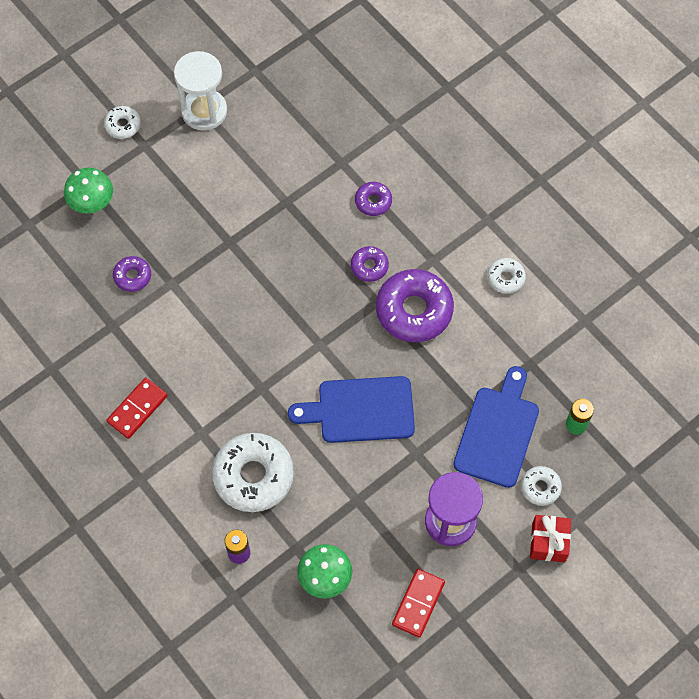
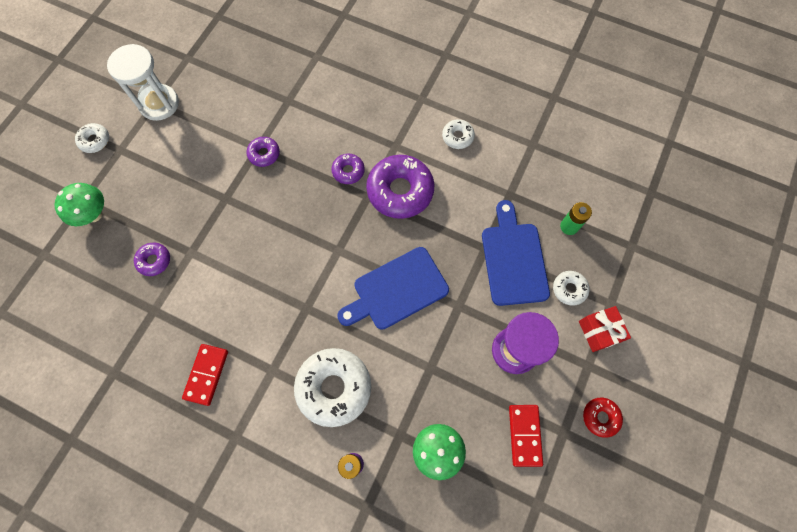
camera: 25 degrees left, 5 degrees up
purple donut [355,182,392,216] -> purple donut moved to [246,137,280,167]
none -> red donut [583,398,623,438]

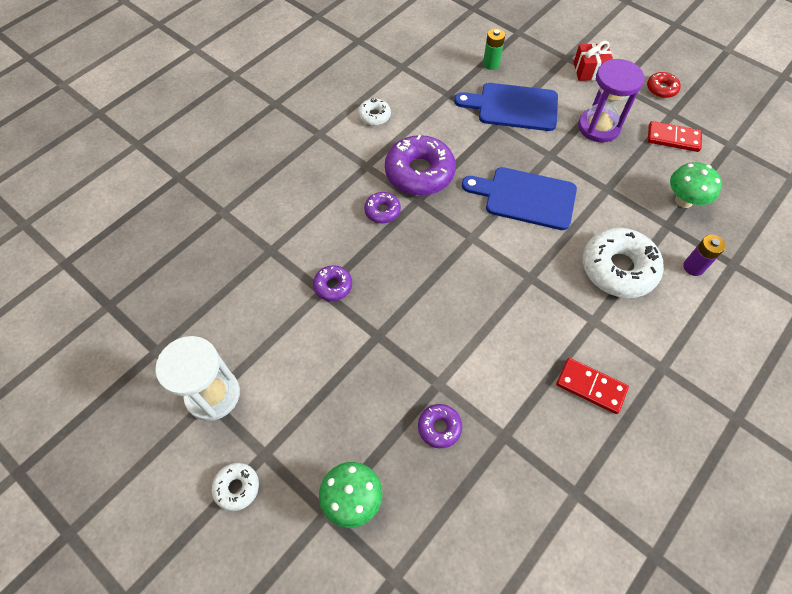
camera: 75 degrees left, 10 degrees down
blue cutting board [337,247,449,330] -> blue cutting board turned 120 degrees clockwise [462,167,577,230]
white donut [553,271,590,306] -> none

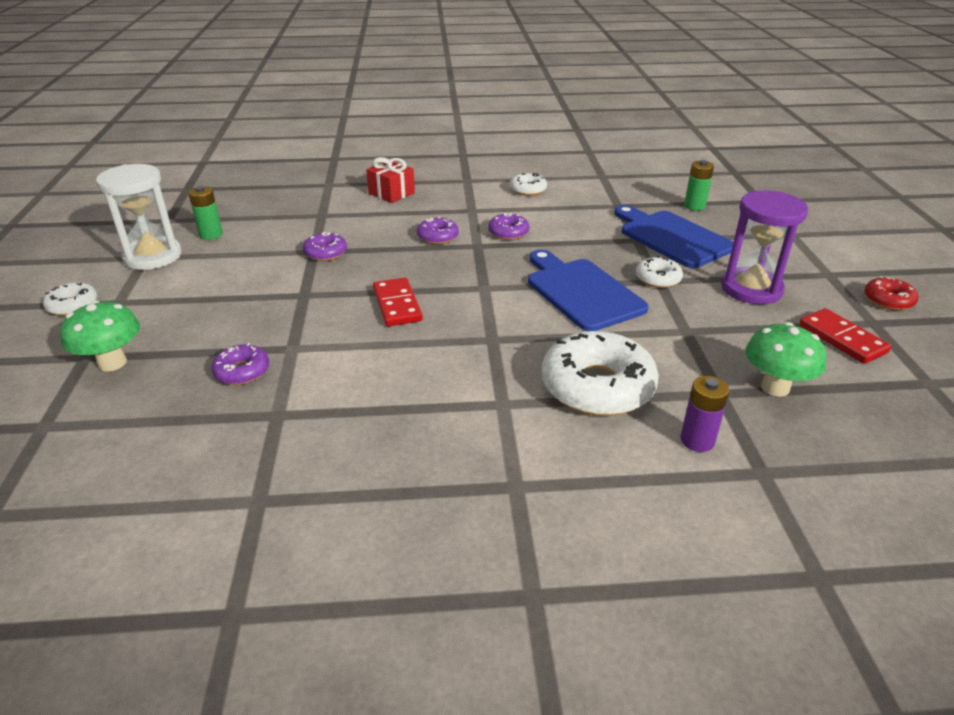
camera: 45 degrees right, 25 degrees down
purple donut [385,135,456,196] -> purple donut [488,213,529,240], size x0.50
red domino [556,358,629,414] -> red domino moved to [373,277,423,326]
red gift [573,41,613,81] -> red gift moved to [366,157,415,203]
none -> green battery [188,186,223,240]
none -> white donut [636,256,683,288]

